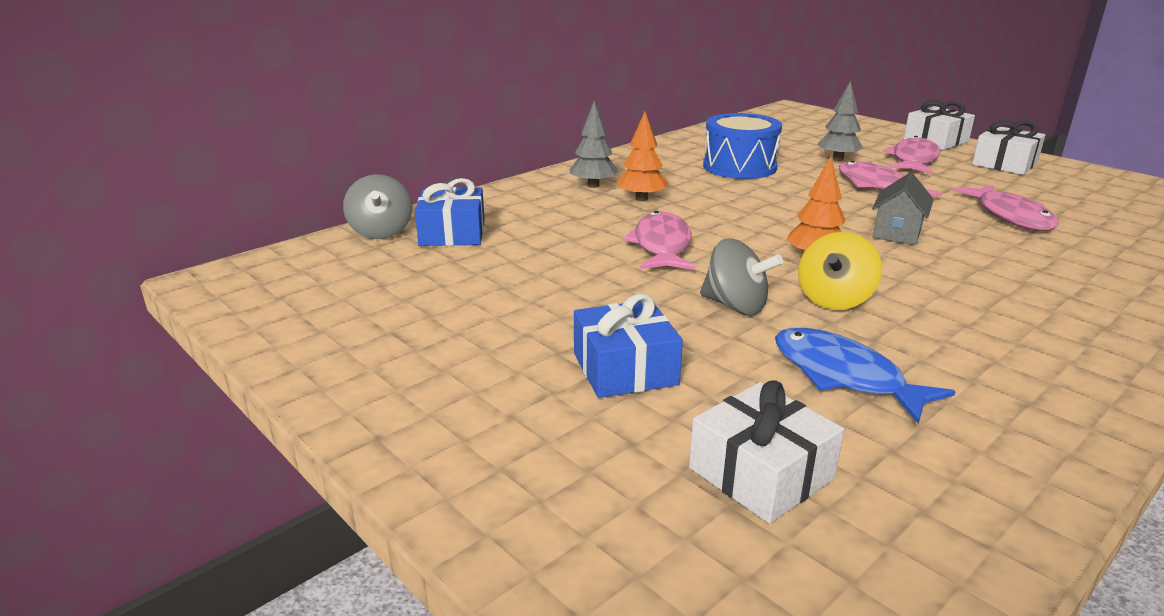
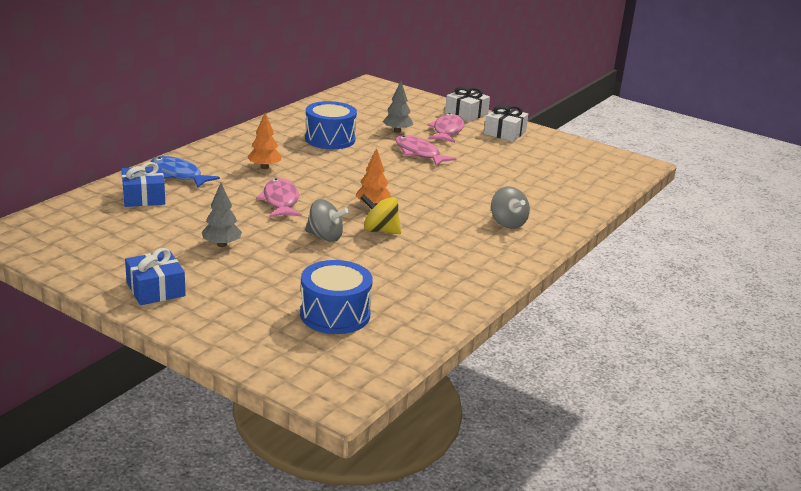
camera: 15 degrees left, 0 degrees up
grey spinning top [343,174,412,239] -> grey spinning top moved to [491,187,530,229]
grey tree [570,101,619,188] -> grey tree moved to [202,183,242,247]
blue gift [574,294,683,398] -> blue gift moved to [125,248,186,305]
white gift [689,380,844,524] -> blue drum [300,260,373,334]
blue fish [775,328,956,424] -> blue fish moved to [151,156,220,188]
yellow spinning top [798,232,882,310] -> yellow spinning top turned 90 degrees clockwise [361,194,401,234]
grey house [872,172,934,245] -> none
pink fish [954,185,1059,230] -> none

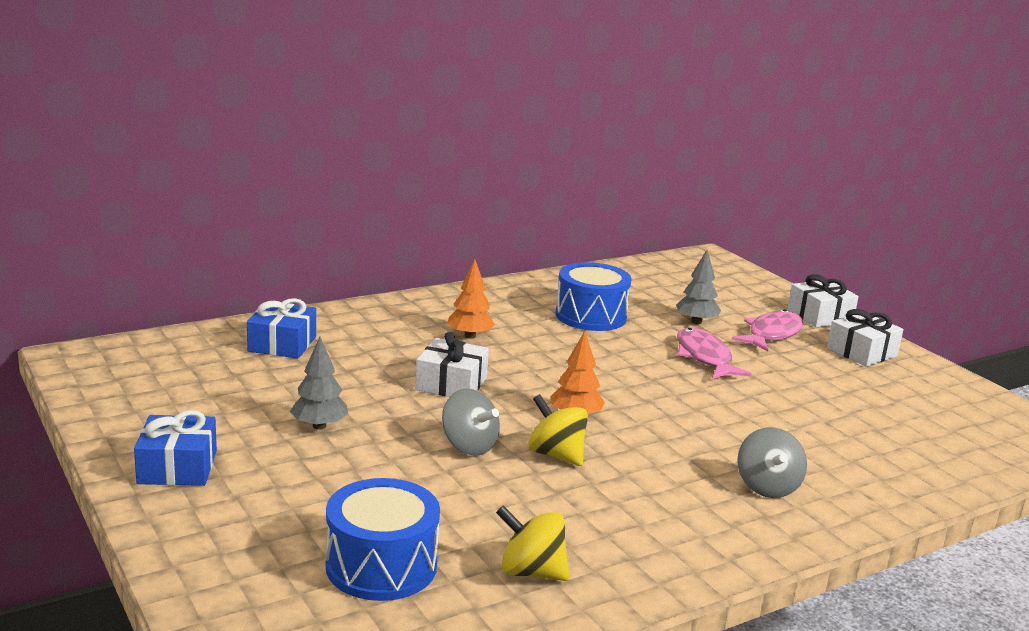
camera: 25 degrees right, 5 degrees down
blue fish [151,156,220,188] -> none
pink fish [256,178,302,217] -> white gift [415,332,489,397]
none -> yellow spinning top [496,505,570,581]

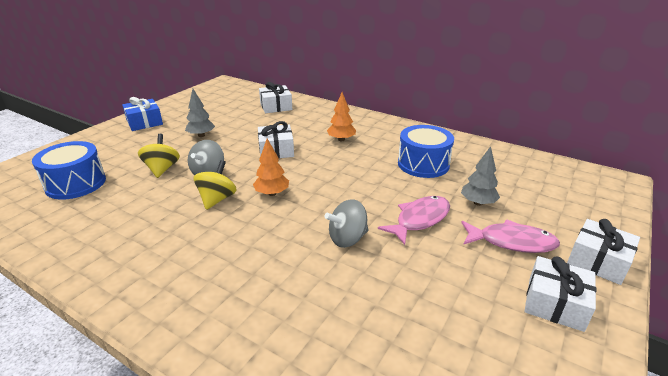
camera: 65 degrees right, 10 degrees up
blue gift [247,298,316,358] -> white gift [259,82,292,113]
yellow spinning top [496,505,570,581] -> yellow spinning top moved to [138,134,180,178]
grey spinning top [737,427,807,498] -> grey spinning top moved to [324,199,368,248]

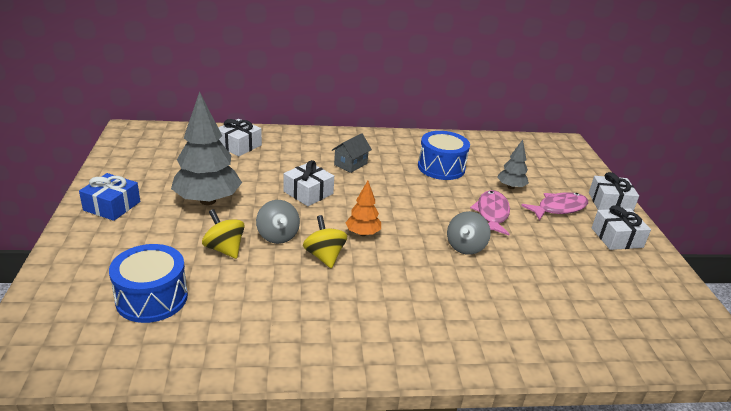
camera: 40 degrees left, 0 degrees up
grey tree [185,89,215,137] -> grey tree [171,91,242,205], size x1.95
orange tree [327,92,356,141] -> grey house [332,133,372,173]

